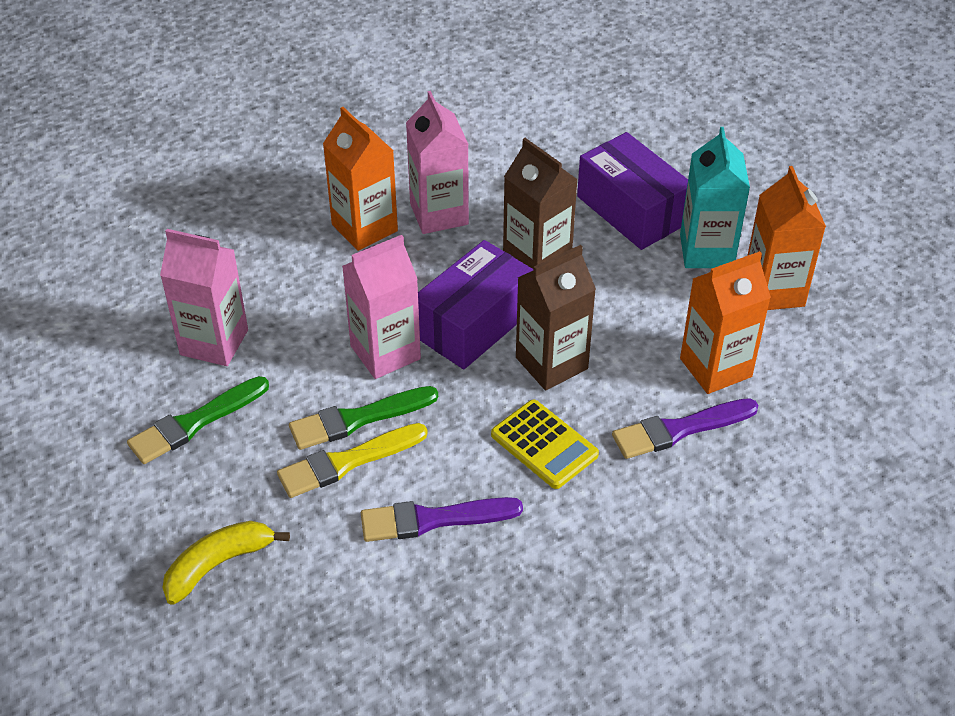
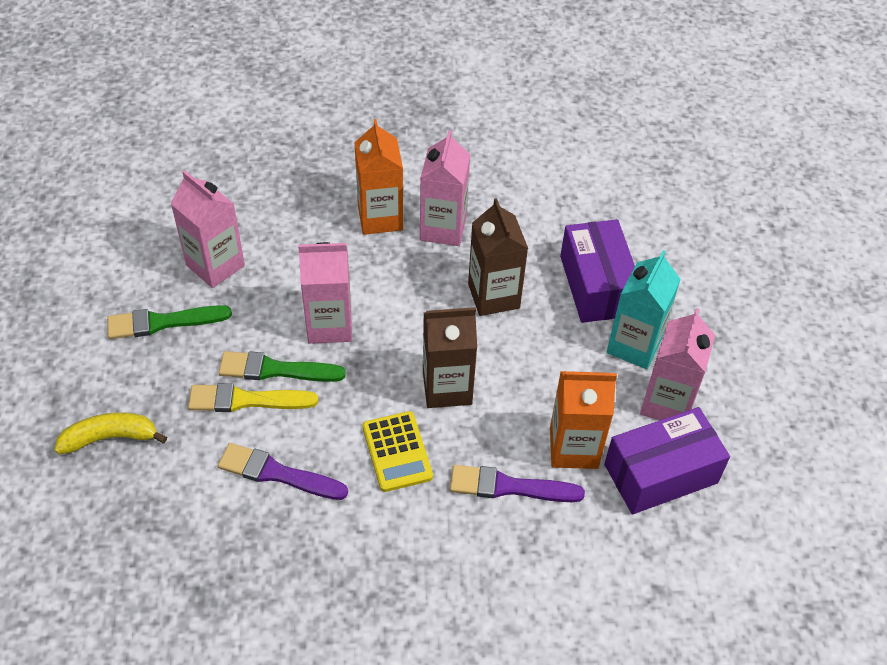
camera: 25 degrees right, 5 degrees up
purple box [418,240,533,369] -> purple box moved to [604,407,730,514]
orange carton [747,166,826,310] -> pink carton [640,308,715,420]

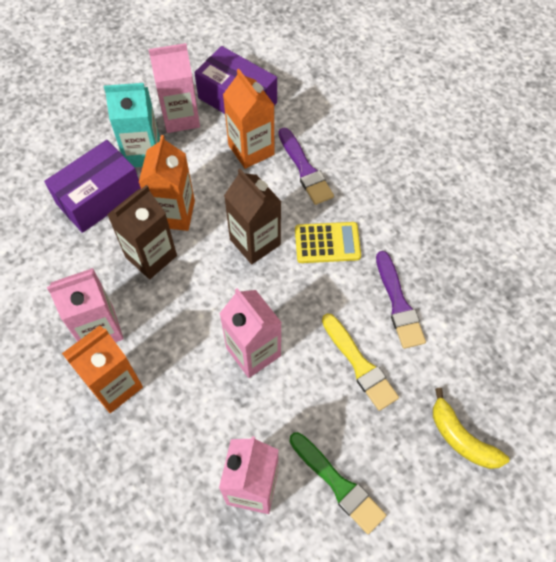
camera: 120 degrees left, 10 degrees up
green brush [218,351,346,382] -> none
yellow calculator [362,411,433,492] -> yellow calculator turned 45 degrees clockwise [295,222,361,263]
none -> orange carton [139,135,195,231]

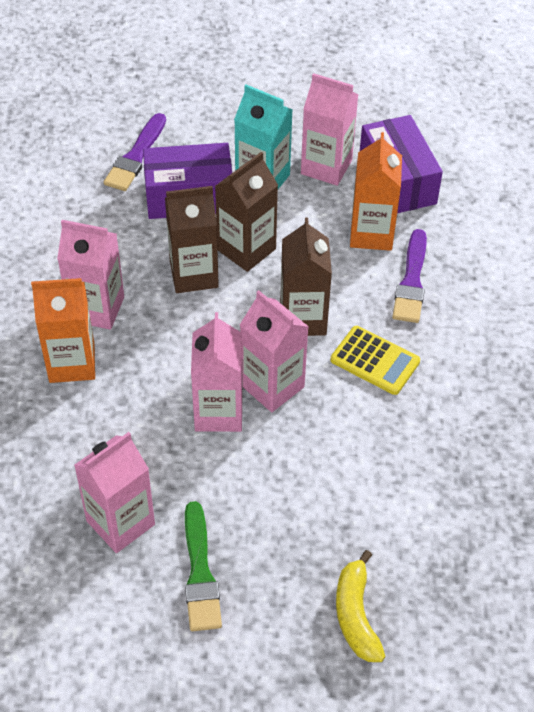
camera: 35 degrees right, 10 degrees down
orange carton [139,135,195,231] -> brown carton [215,152,278,272]
yellow brush [322,313,399,411] -> none
purple brush [376,251,426,349] -> purple brush moved to [104,113,166,191]
none -> pink carton [240,290,309,412]

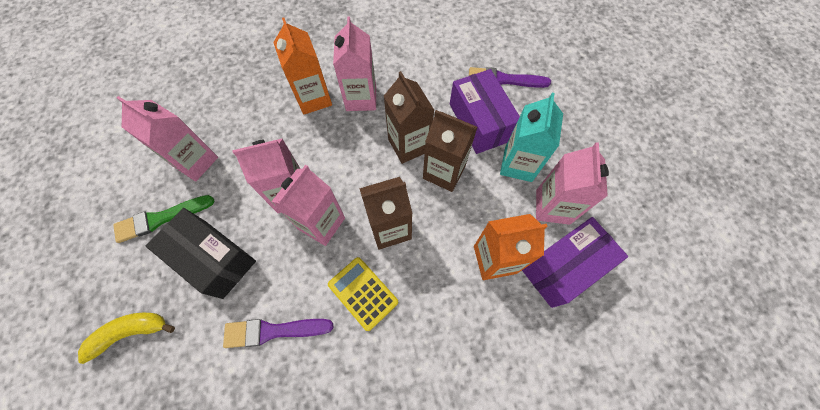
camera: 75 degrees right, 15 degrees up
yellow calculator [331,326,420,395] -> yellow calculator turned 120 degrees clockwise [328,257,398,331]
purple brush [392,229,427,323] -> purple brush moved to [223,319,333,348]
none -> black box [146,208,256,299]

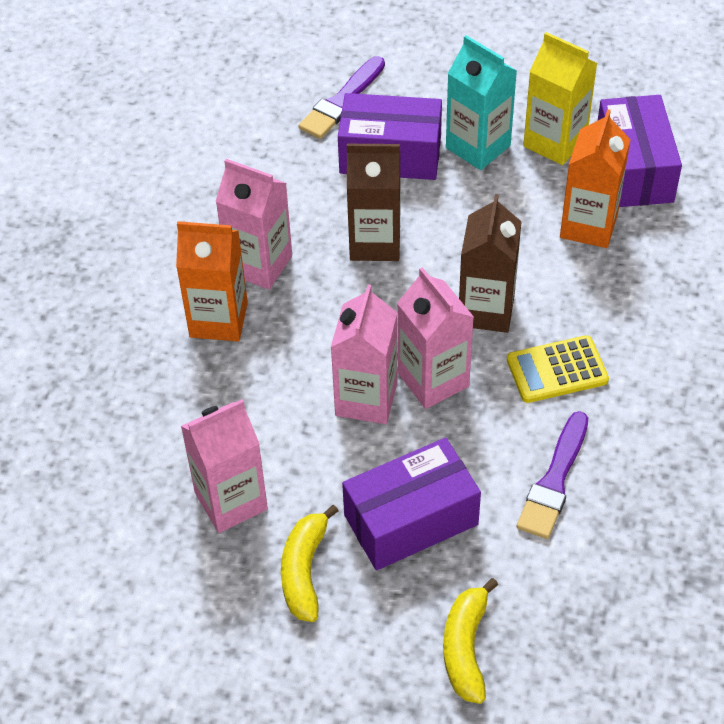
camera: 60 degrees left, 15 degrees down
green brush [113,195,215,243] -> yellow banana [281,505,338,622]
black box [146,208,256,299] -> purple box [342,438,481,571]
brown carton [423,110,477,192] -> none
pink carton [536,142,609,225] -> yellow carton [523,32,598,165]

